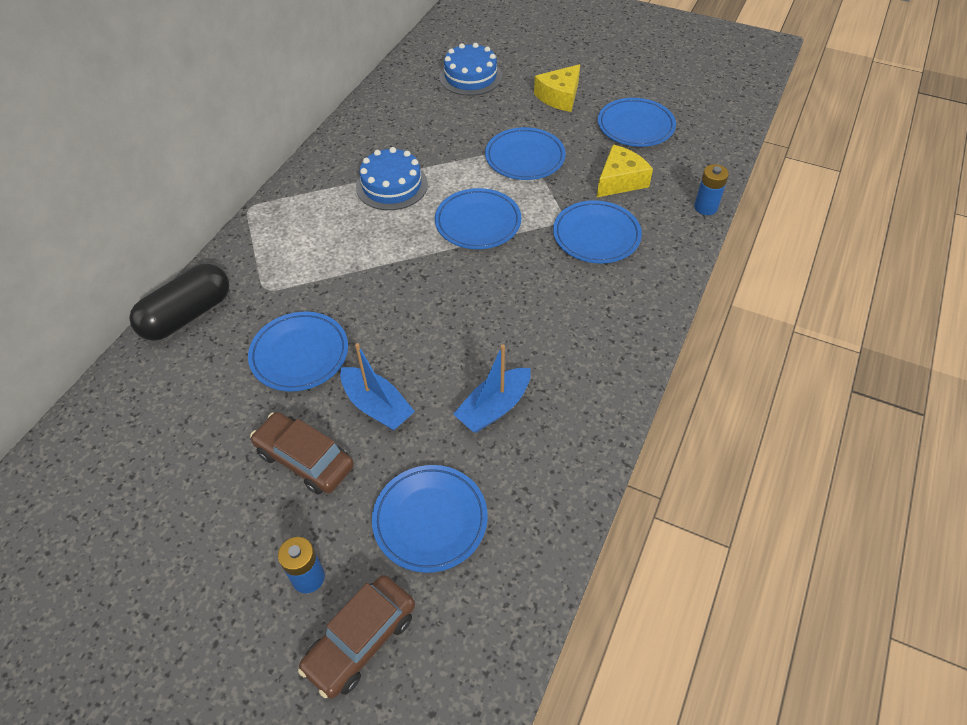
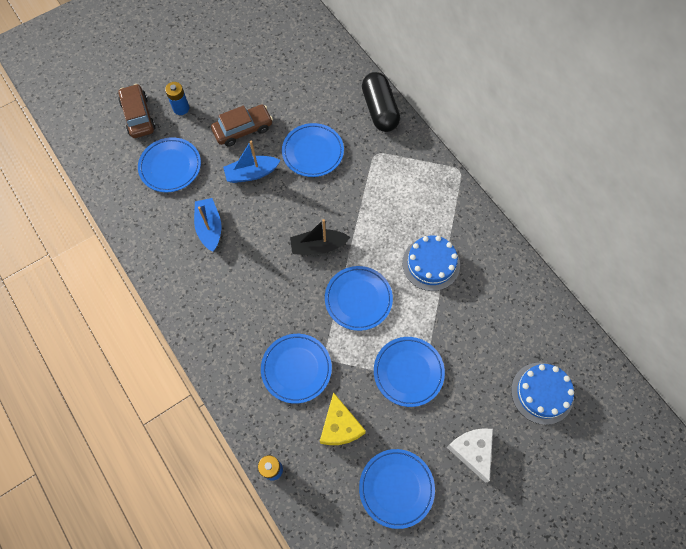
camera: 120 degrees right, 15 degrees up
yellow cheese [534,64,580,112] -> white cheese [447,428,493,483]
none -> black boat [290,219,350,255]

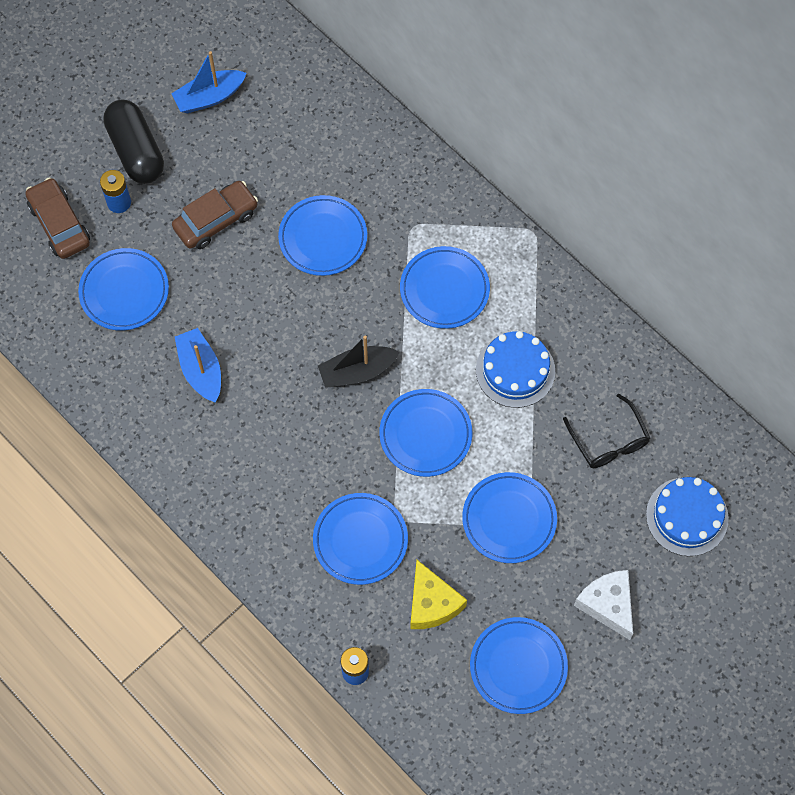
camera: 10 degrees left, 0 degrees up
blue boat [223,141,281,183] -> blue boat moved to [171,51,247,113]
black capsule [362,72,400,132] -> black capsule moved to [103,99,164,184]
none -> blue plate [400,246,490,329]
none -> black glasses [563,393,650,468]

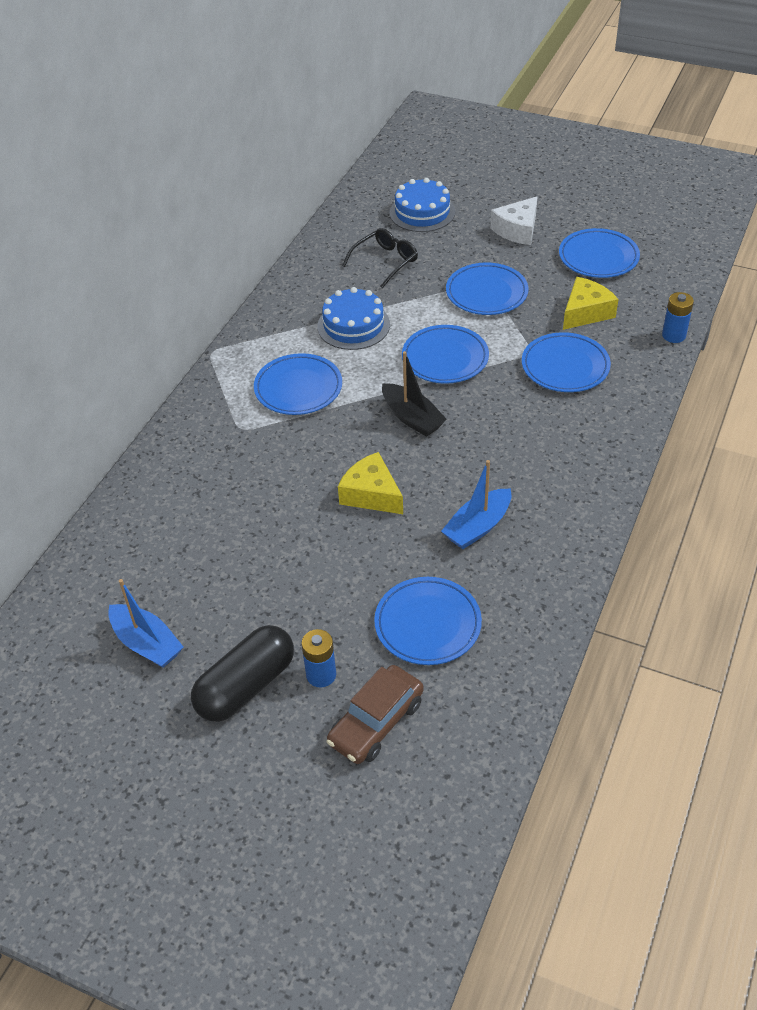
camera: 110 degrees left, 20 degrees down
brown car [172,181,258,249] -> none
blue plate [278,195,367,276] -> none
none -> yellow cheese [338,452,403,514]

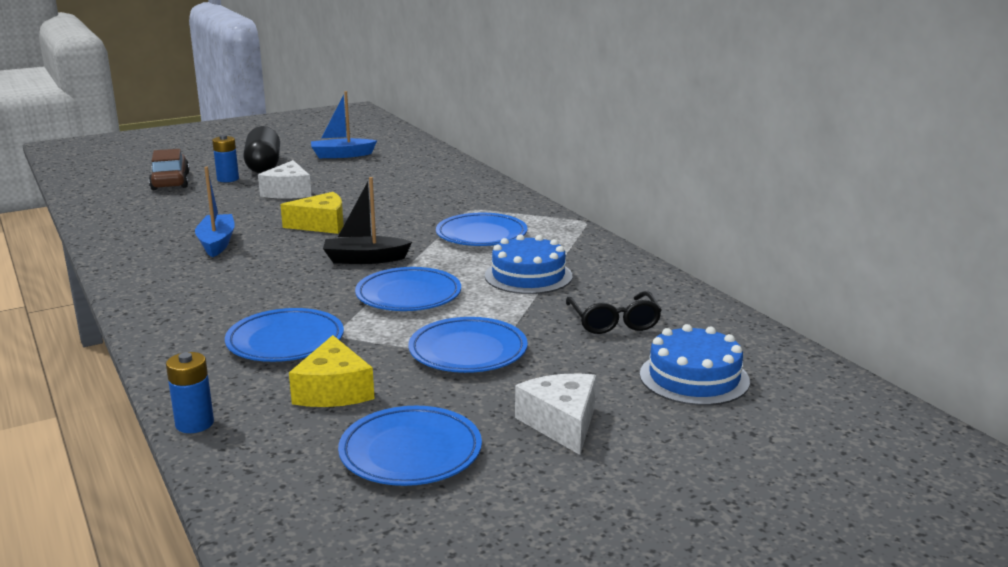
camera: 125 degrees right, 25 degrees down
blue plate [374,577,482,665] -> none
none -> white cheese [258,160,312,199]

